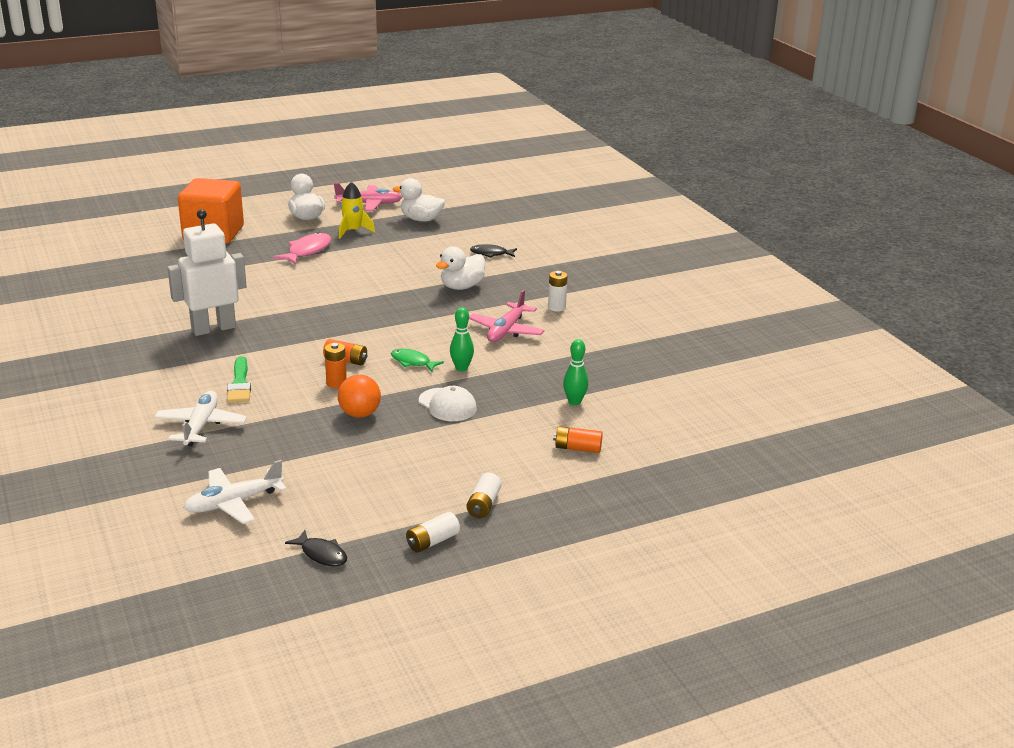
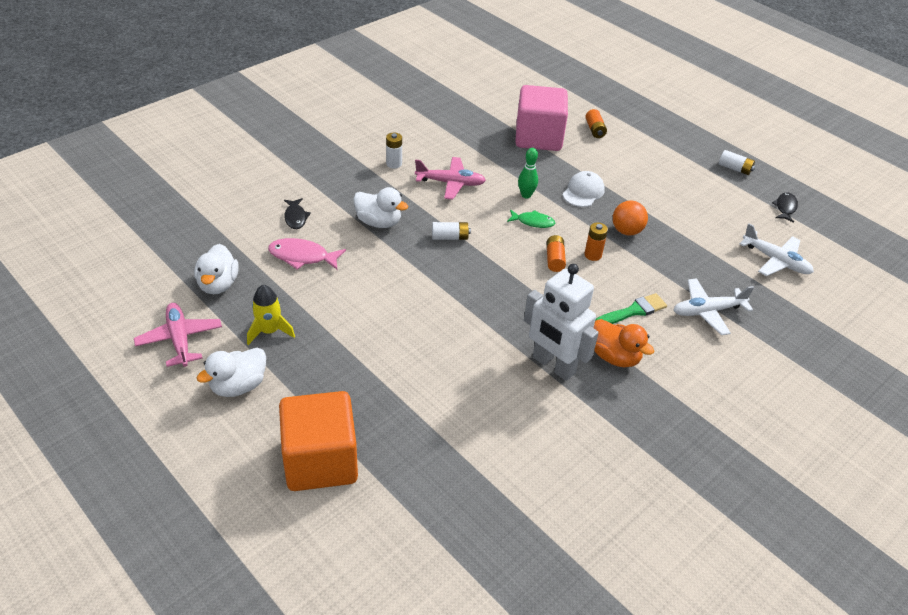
camera: 110 degrees left, 15 degrees up
pink fish [273,232,331,265] -> pink fish moved to [268,238,346,270]
green fish [391,349,444,372] -> green fish turned 90 degrees counterclockwise [507,210,555,228]
white battery [467,473,502,518] -> white battery moved to [432,222,471,240]
green bowling pin [563,339,588,405] -> pink cube [515,85,568,151]
none -> orange duck [594,319,654,367]

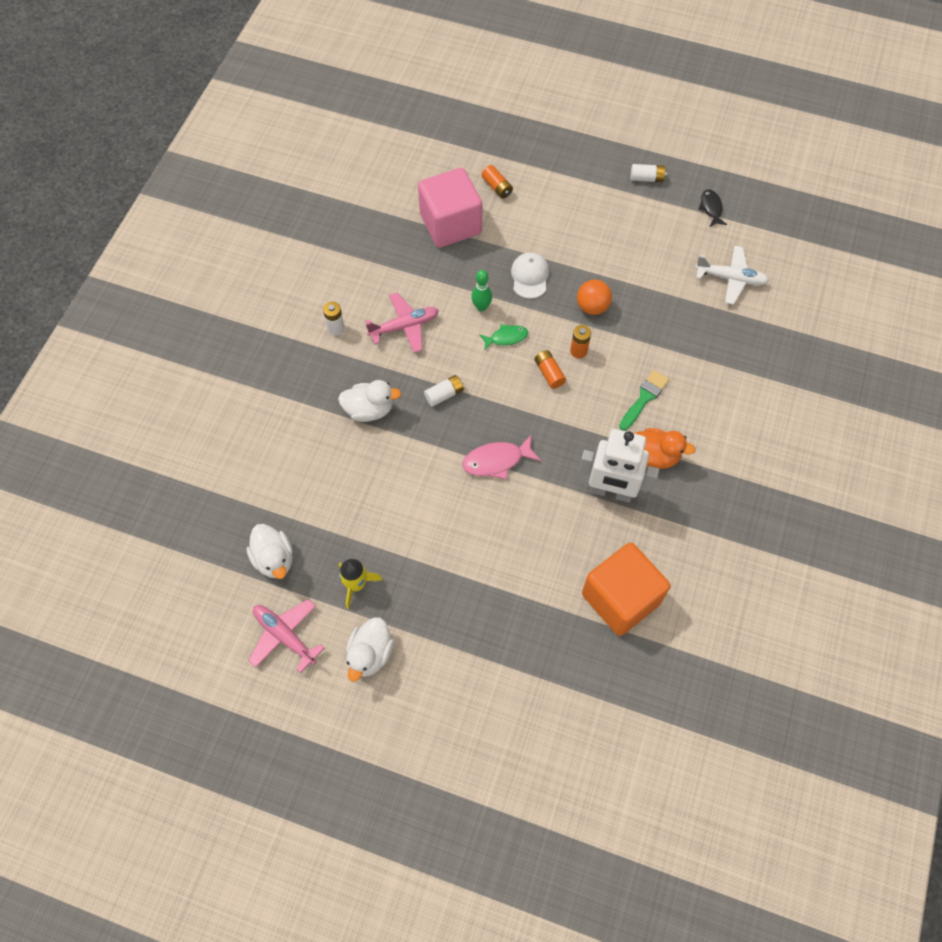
camera: 25 degrees left, 20 degrees up
pink fish [268,238,346,270] -> pink fish moved to [462,435,541,479]
orange cube [279,391,358,491] -> orange cube moved to [582,542,671,636]
black fish [284,198,311,229] -> none
white plane [674,278,754,335] -> none

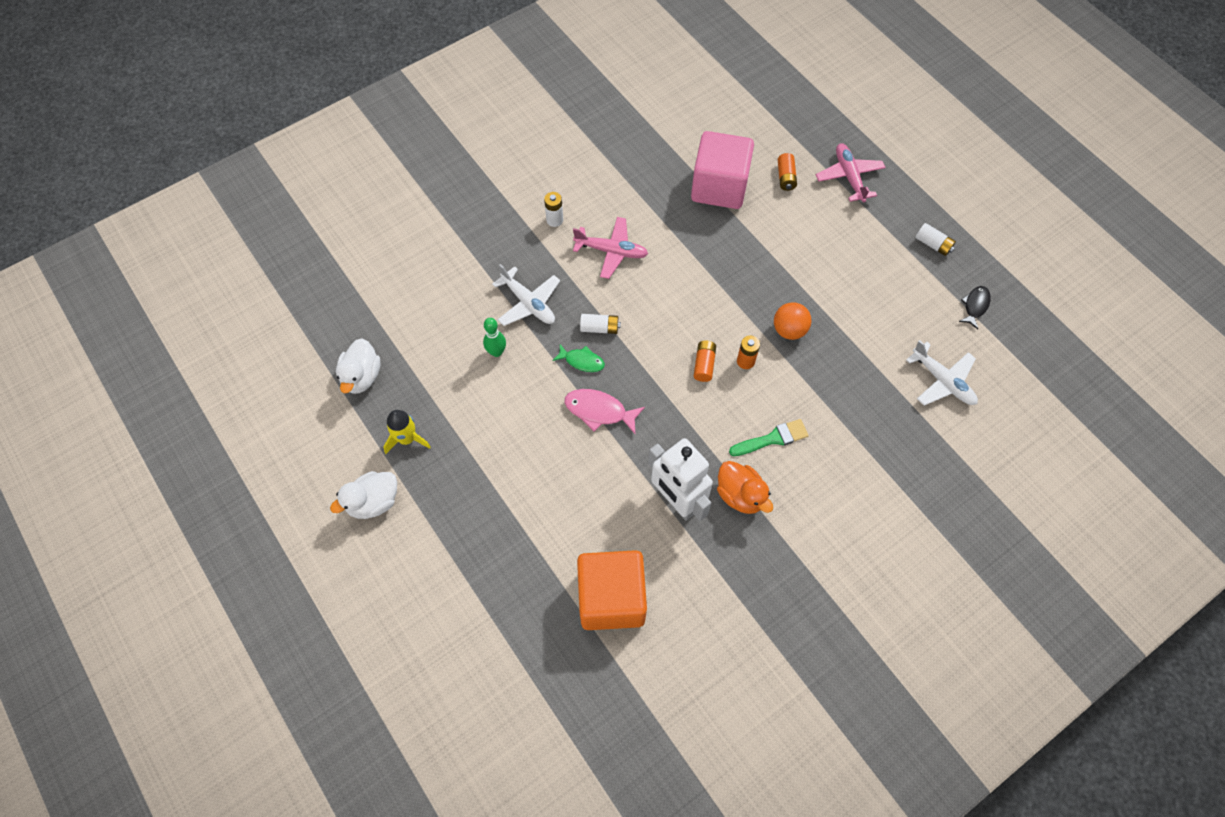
camera: 35 degrees right, 0 degrees up
pink plane [248,599,325,673] -> pink plane moved to [816,143,886,202]
white duck [338,380,401,422] -> white plane [492,264,560,326]
green bowling pin [471,270,492,311] -> green bowling pin moved to [483,318,506,357]
green fish [479,324,528,351] -> green fish moved to [552,344,605,372]
white cap [511,252,549,299] -> none

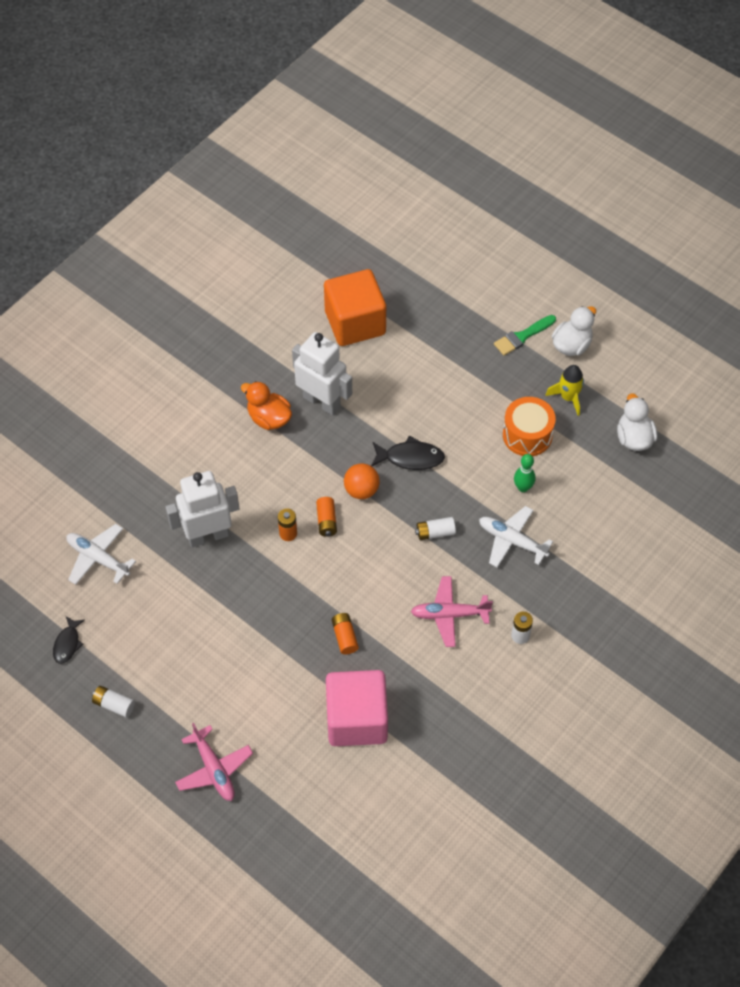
camera: 165 degrees right, 5 degrees down
green fish [552,344,605,372] -> none
pink fish [564,389,645,434] -> black fish [371,436,445,470]
green brush [729,419,809,456] -> green brush moved to [494,315,556,356]
orange ball [774,302,812,340] -> orange ball moved to [344,463,380,499]
orange battery [778,153,797,191] -> orange battery moved to [332,613,359,654]
none -> white robot [166,471,239,547]
none -> orange drum [503,397,556,456]

